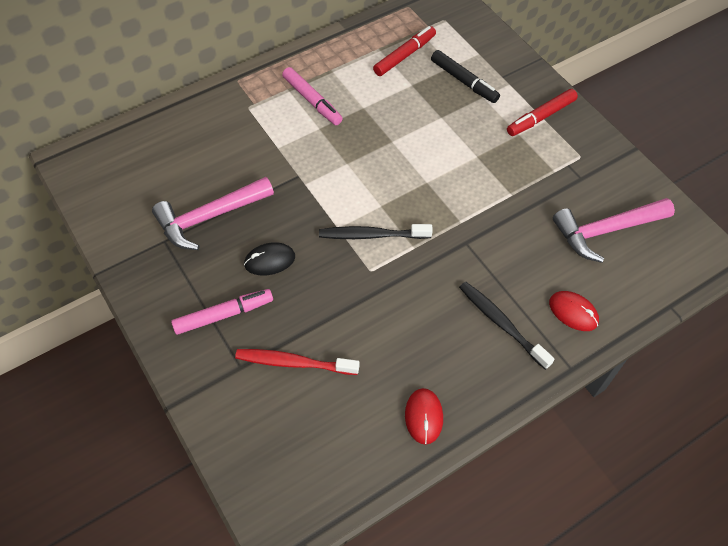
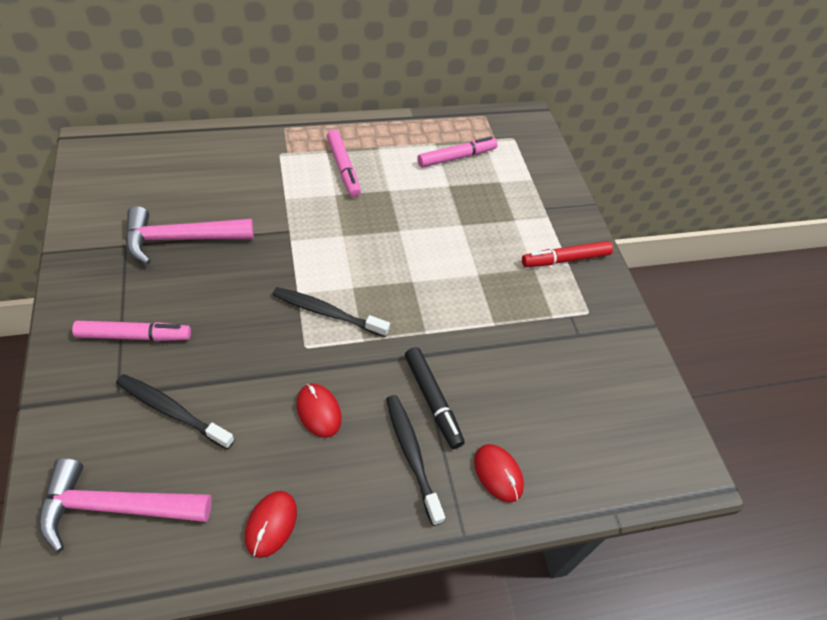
camera: 15 degrees right, 5 degrees down
red toothbrush [235,349,359,375] -> black toothbrush [116,374,234,449]
black mouse [244,242,295,276] -> none
red marker [373,26,436,76] -> pink marker [418,136,498,168]
black marker [431,50,500,103] -> black marker moved to [405,347,465,449]
pink hammer [553,198,675,263] -> pink hammer moved to [39,458,212,553]
none -> red mouse [296,384,342,438]

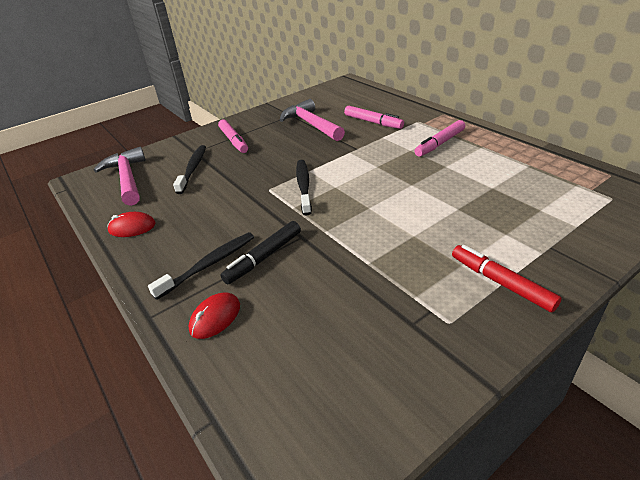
camera: 75 degrees right, 15 degrees down
red mouse [296,384,342,438] -> none
pink marker [418,136,498,168] -> pink marker moved to [344,106,404,129]

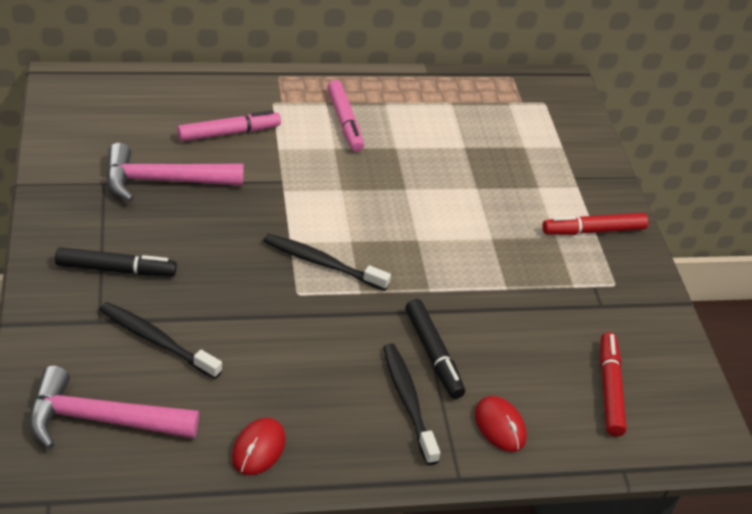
camera: 70 degrees left, 5 degrees up
pink marker [218,119,248,153] -> black marker [55,247,177,276]
none -> red marker [600,332,626,437]

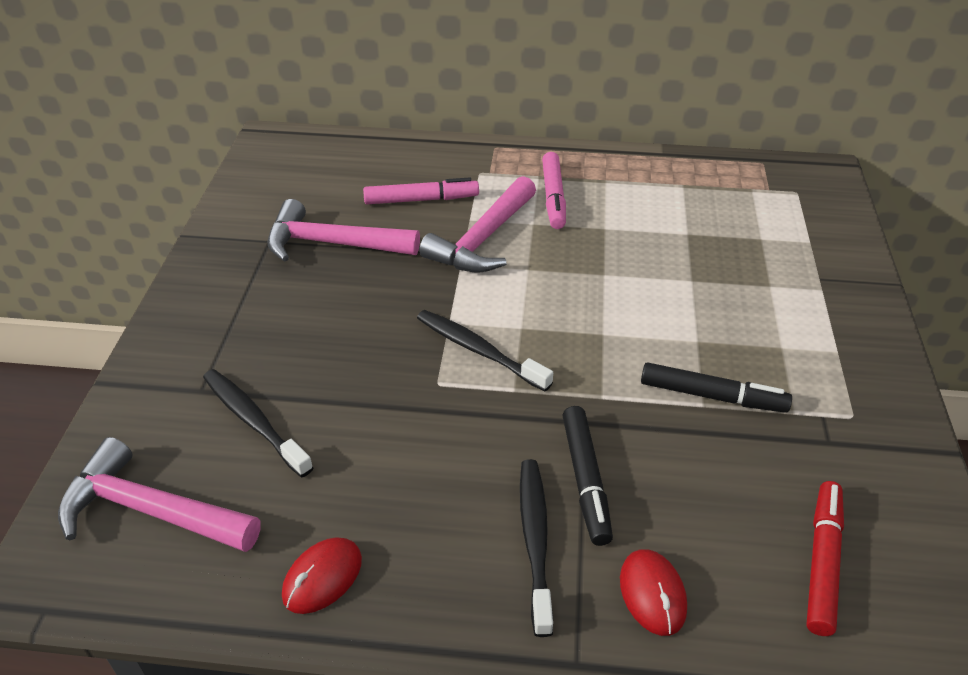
camera: 20 degrees right, 0 degrees up
black marker [55,247,177,276] -> black marker moved to [641,362,792,413]
red marker [543,213,648,235] -> none
none -> pink hammer [419,176,536,272]

